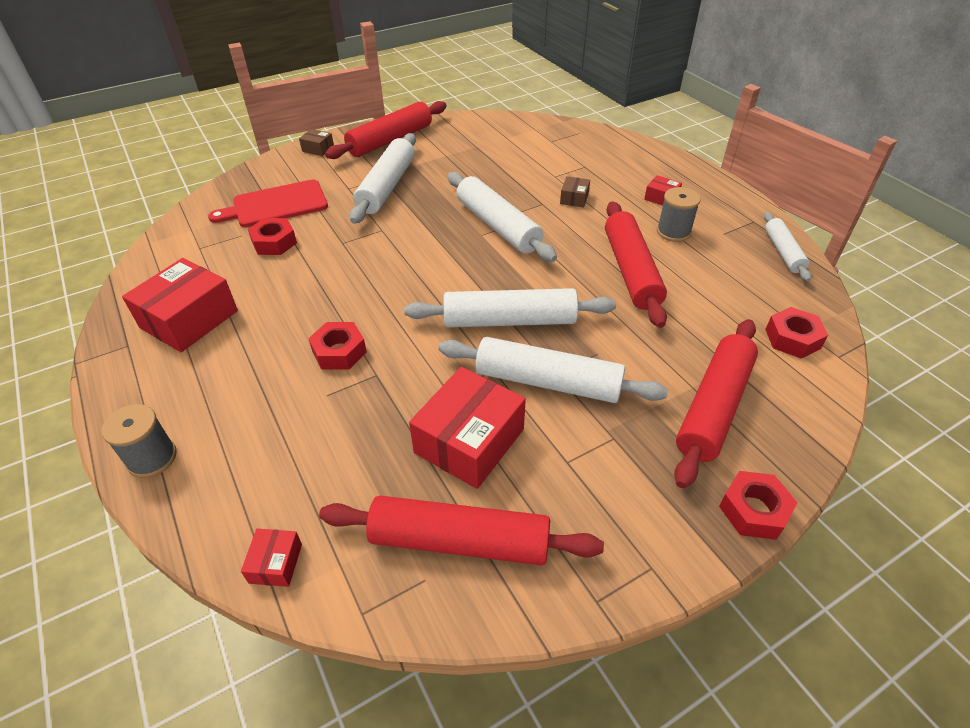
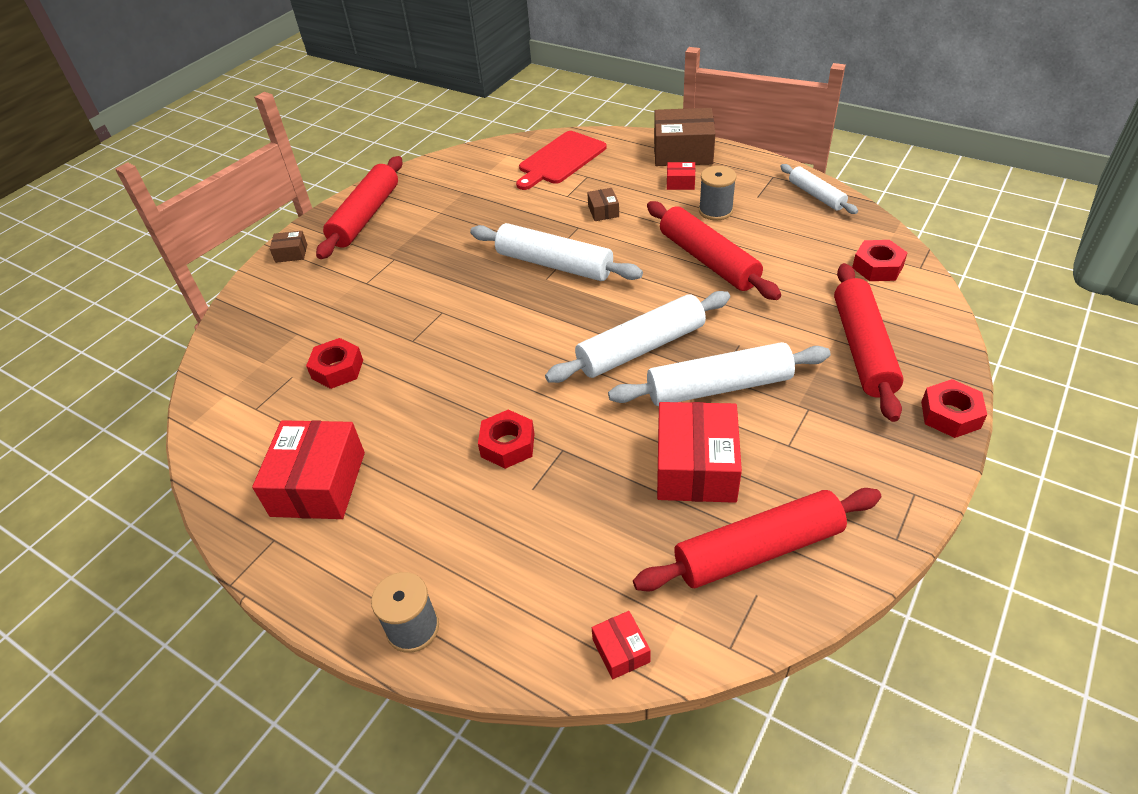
camera: 25 degrees left, 0 degrees up
red cutting board [208,179,328,227] -> red cutting board moved to [516,131,607,190]
white rolling pin [350,133,416,224] -> none
none -> brown box [654,108,715,166]

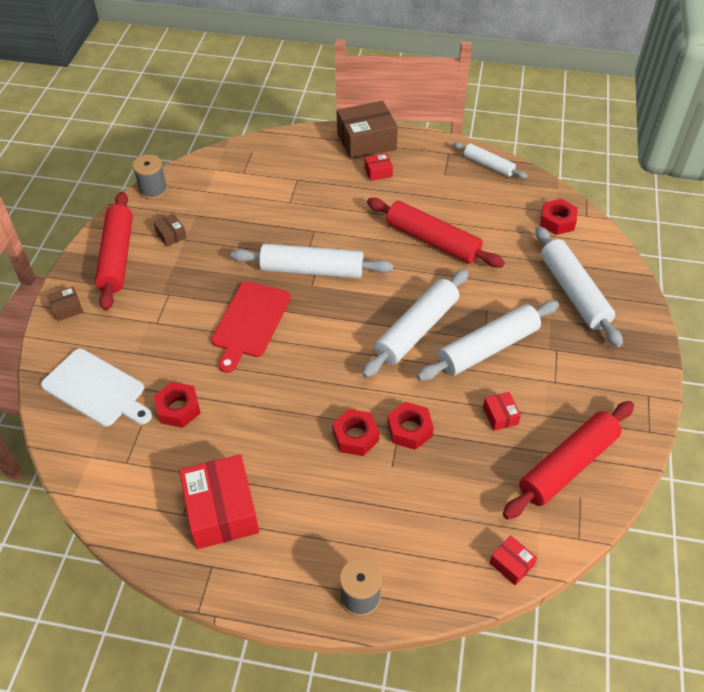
camera: 25 degrees left, 5 degrees up
red cutting board [516,131,607,190] -> red cutting board moved to [211,281,291,373]
brown box [587,188,619,221] -> brown box moved to [153,213,187,247]
red box [657,402,742,503] -> red box [483,392,521,431], size x0.46
grey spool [699,166,737,221] -> grey spool moved to [133,155,167,200]
red rolling pin [834,263,903,422] -> white rolling pin [535,226,623,347]
red nut [921,379,987,438] -> red nut moved to [387,402,434,450]
none -> white cutting board [41,349,152,427]

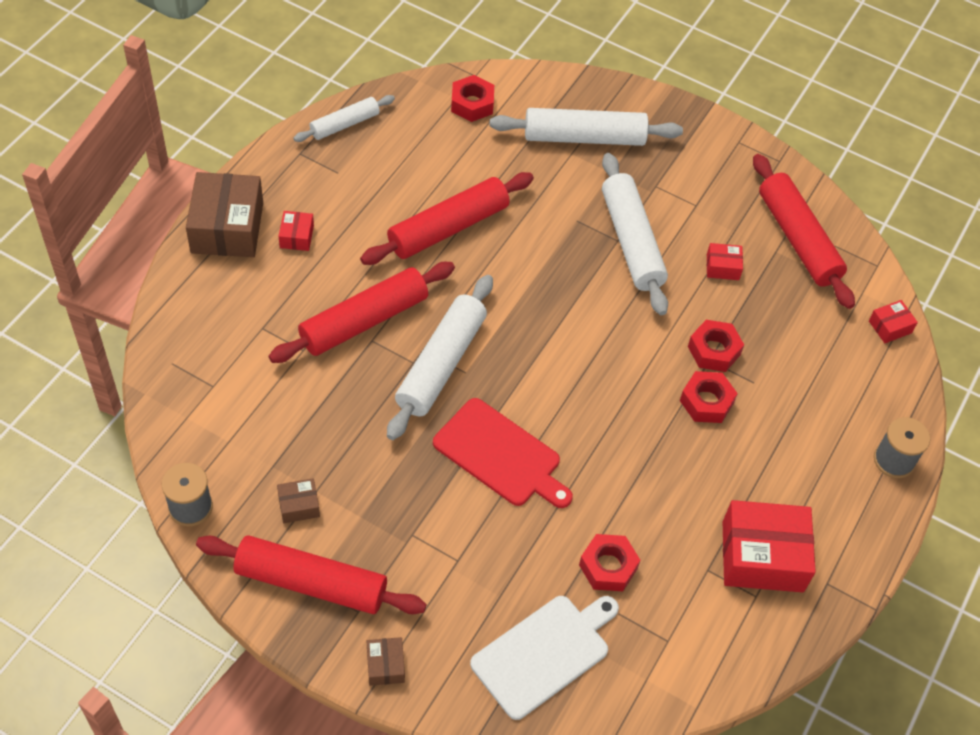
camera: 75 degrees left, 5 degrees up
white rolling pin [362,269,469,378] -> none
none -> red rolling pin [269,262,455,363]

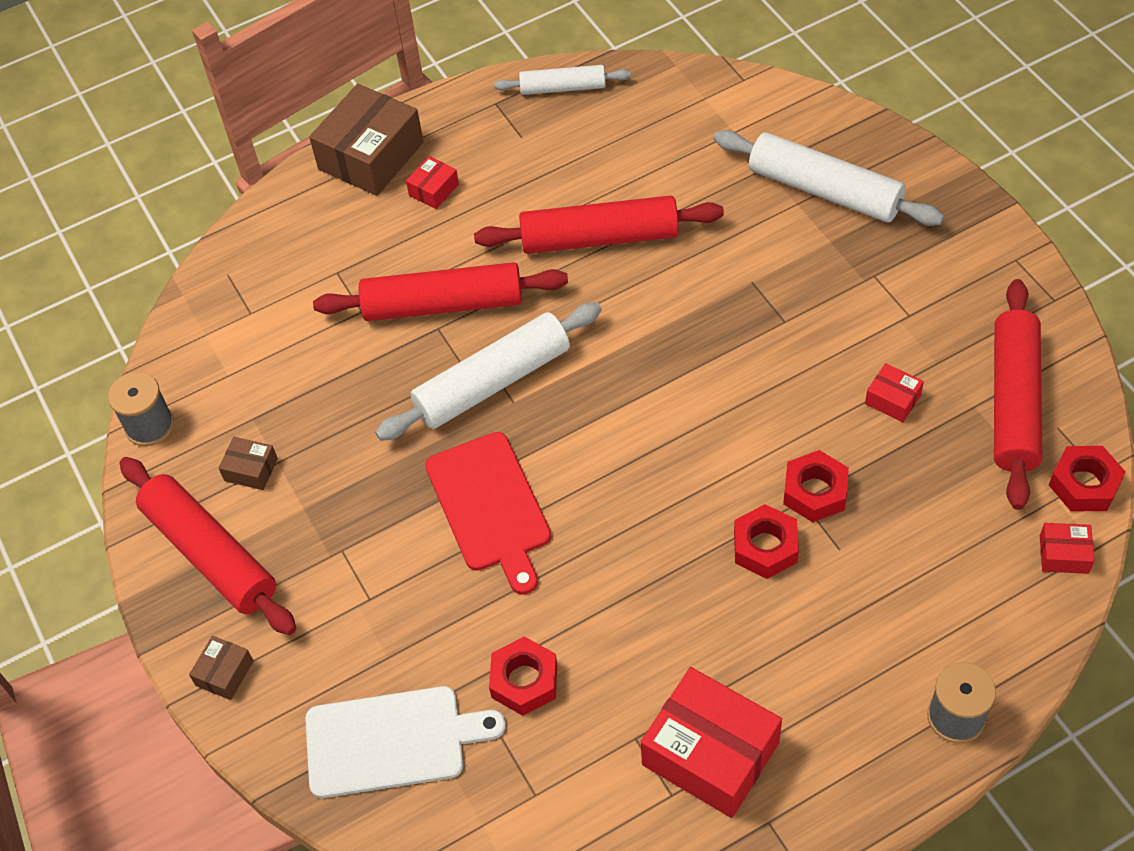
camera: 40 degrees right, 0 degrees up
red nut [451,75,494,122] -> red nut moved to [1049,446,1126,512]
white rolling pin [602,153,668,315] -> none

